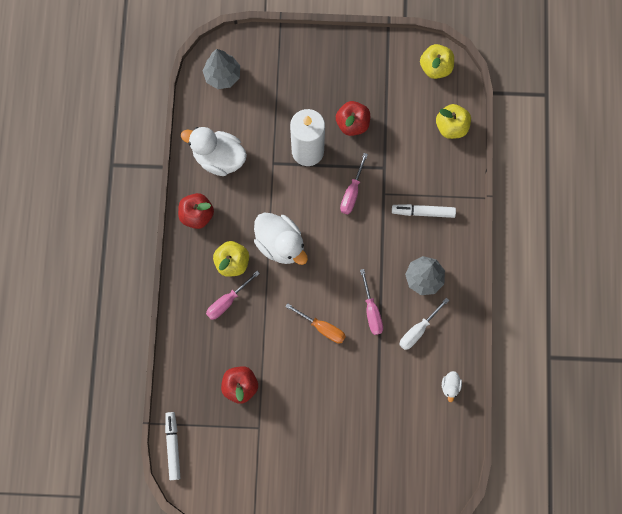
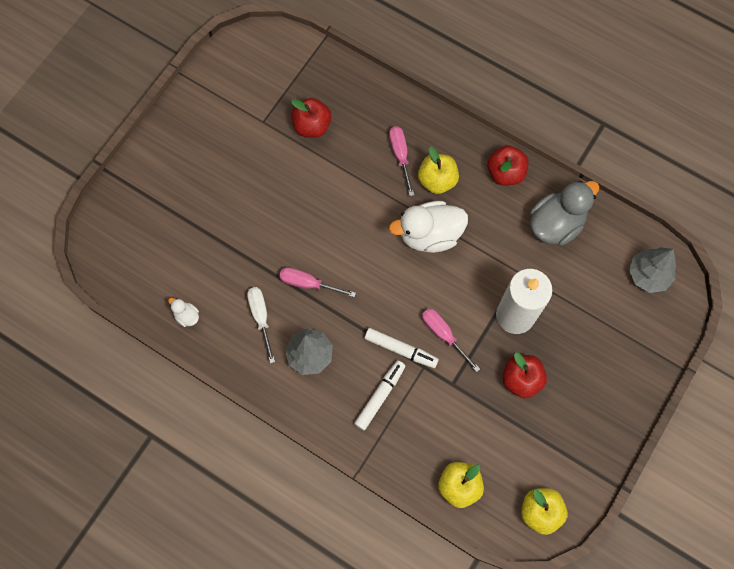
camera: 120 degrees right, 5 degrees down
white marker [165,412,180,480] -> white marker moved to [364,328,439,368]
white duck [181,127,247,176] -> grey duck [530,181,599,246]
orange screwdriver [285,303,346,343] -> none

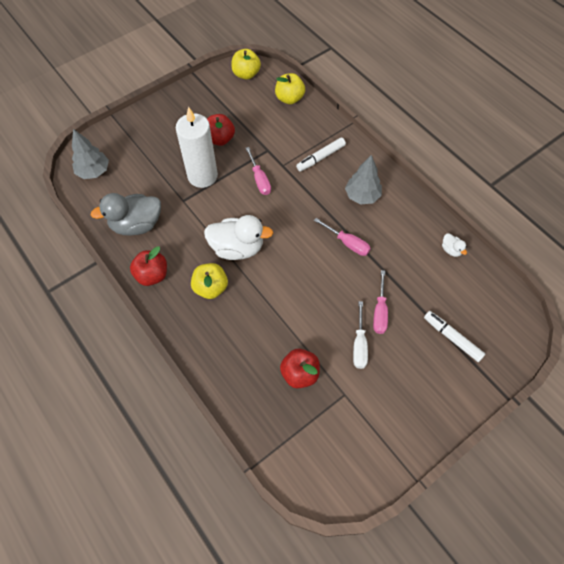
camera: 160 degrees left, 10 degrees down
white screwdriver [247,287,275,363] -> white screwdriver moved to [353,301,368,369]
white marker [364,328,439,368] -> white marker moved to [424,311,485,362]
pink screwdriver [389,126,414,196] -> pink screwdriver moved to [373,270,388,334]

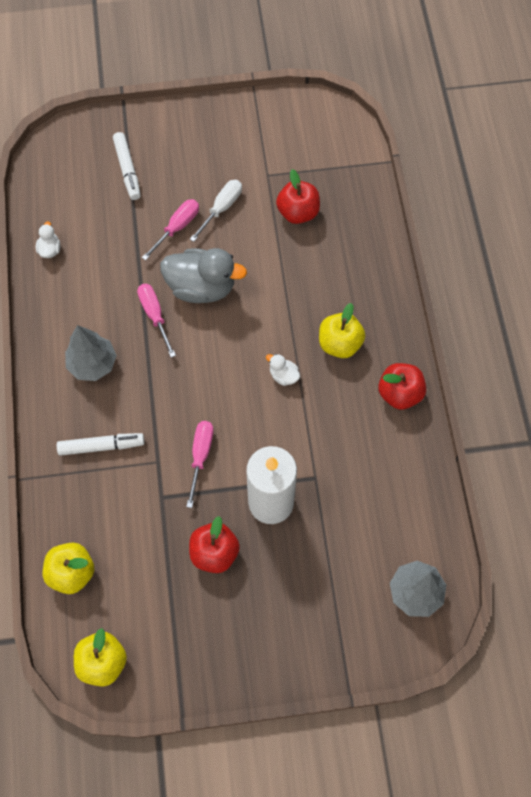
camera: 150 degrees left, 5 degrees up
grey duck [91,193,161,235] -> grey duck moved to [160,248,247,303]
white duck [204,215,273,260] -> white duck [266,354,300,386], size x0.44

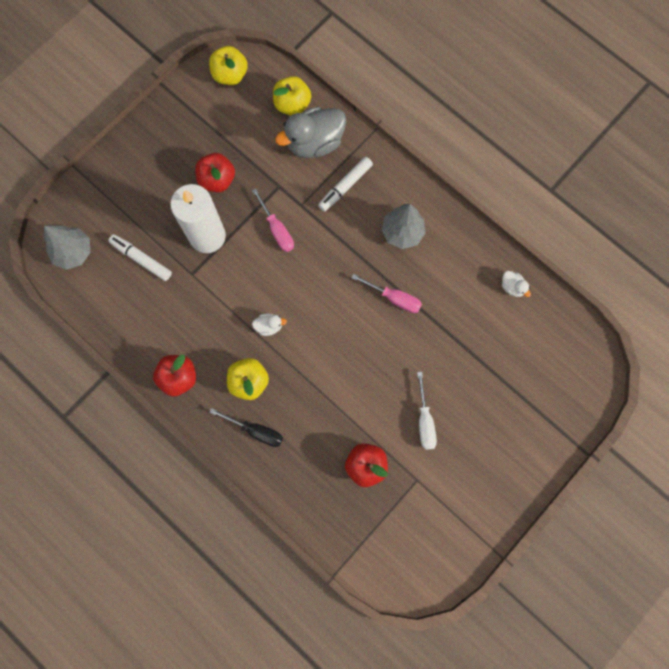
camera: 140 degrees right, 10 degrees up
white marker [113,132,141,200] -> white marker moved to [109,234,172,281]
pink screwdriver [142,199,199,260] -> none
grey duck [160,248,247,303] -> grey duck moved to [275,107,346,158]
none -> black screwdriver [209,408,283,447]

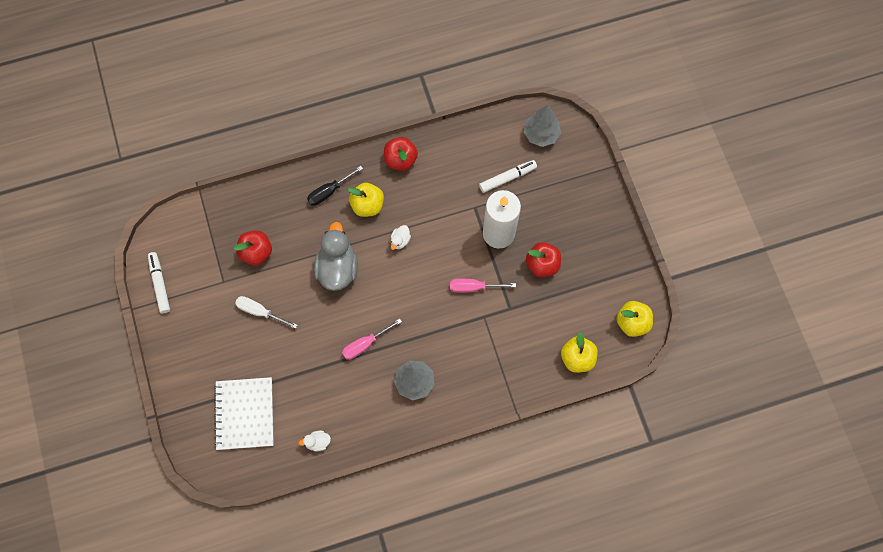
camera: 120 degrees right, 5 degrees down
grey duck [275,107,346,158] -> grey duck moved to [314,222,358,291]
white marker [318,157,373,212] -> white marker moved to [148,252,170,313]
none -> white notebook [214,377,274,450]

